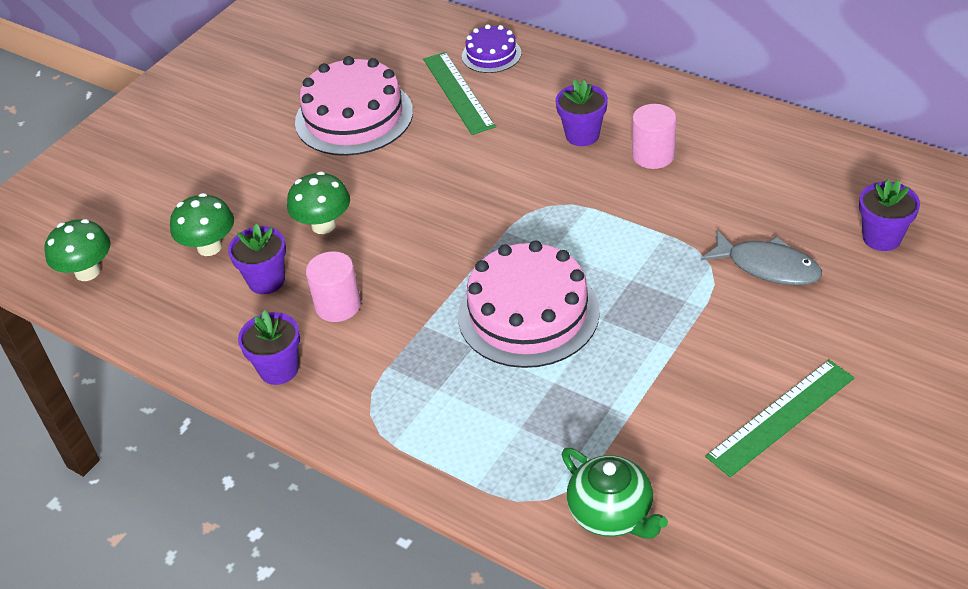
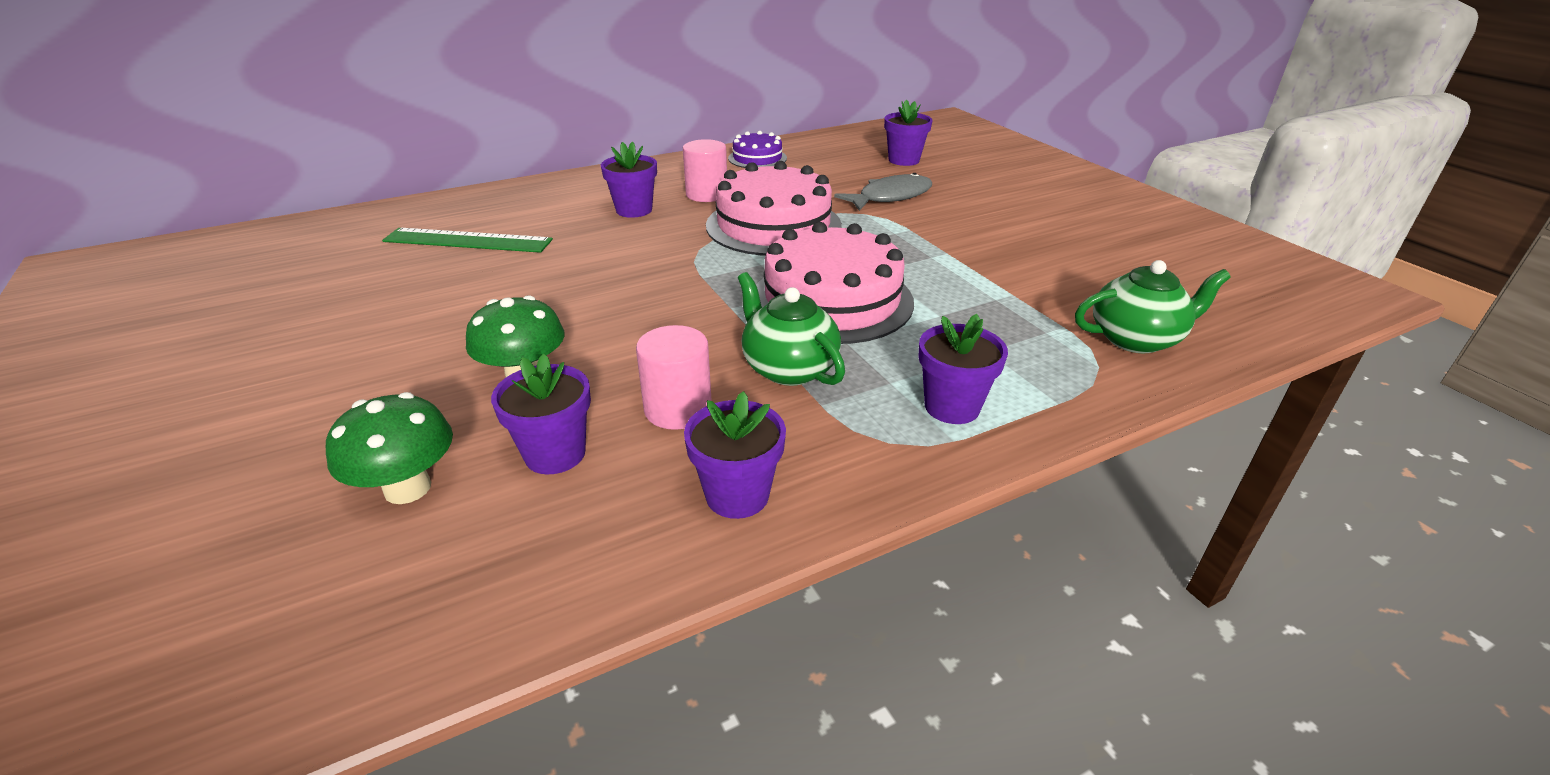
camera: 65 degrees left, 10 degrees down
green mushroom [44,219,111,281] -> none
pink cake [295,56,413,156] -> pink cake moved to [706,161,842,256]
purple cake [462,24,521,73] -> purple cake moved to [728,131,787,168]
green ruler [705,360,854,477] -> none
none -> green teapot [738,272,845,386]
none -> purple flower pot [918,314,1008,424]

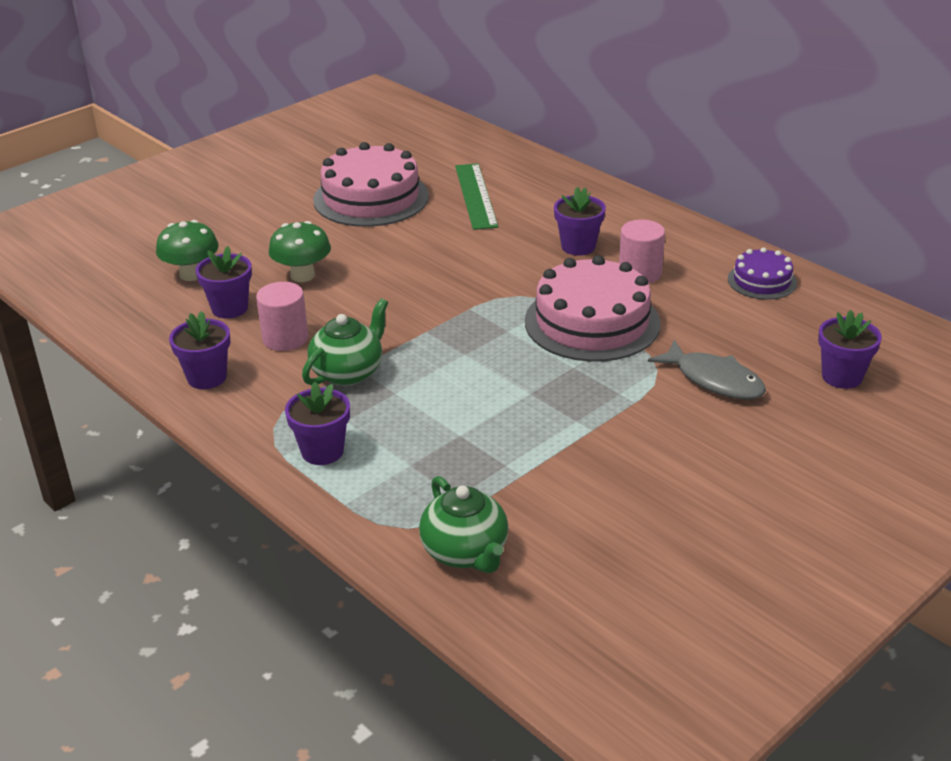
camera: 75 degrees right, 0 degrees up
pink cake [756,222,914,344] -> pink cake moved to [313,142,429,227]

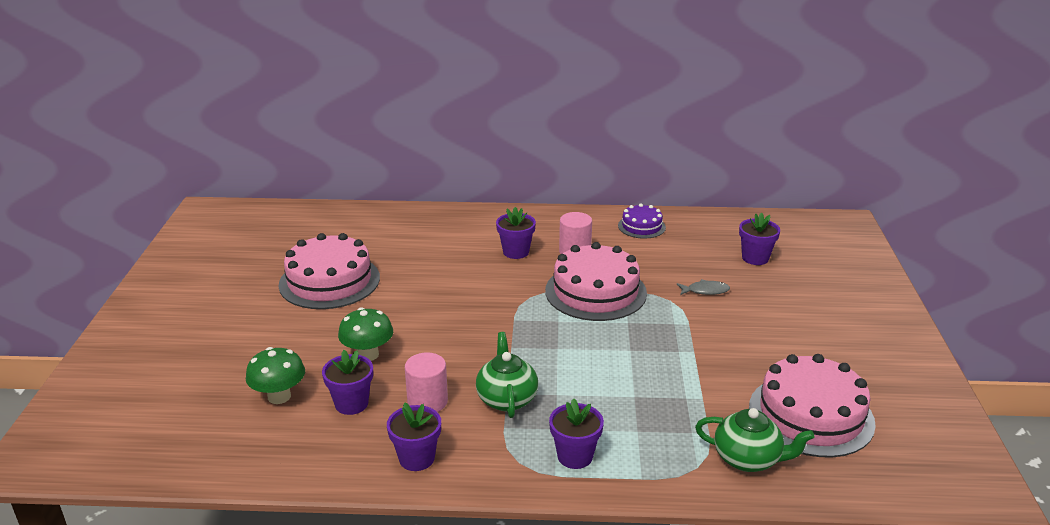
camera: 45 degrees left, 5 degrees down
green ruler [455,163,498,230] -> none
grey fish [648,340,766,400] -> grey fish [677,279,730,295], size x0.61
none -> pink cake [749,354,876,457]

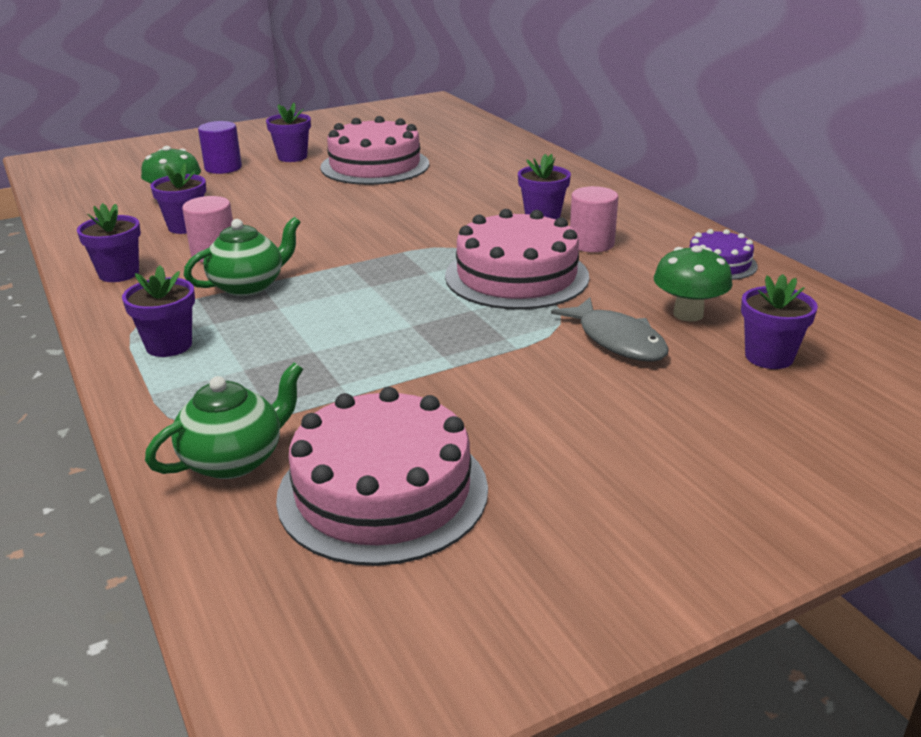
camera: 60 degrees right, 0 degrees up
green mushroom [338,307,393,361] -> green mushroom moved to [654,245,732,322]
grey fish [677,279,730,295] -> grey fish [551,297,669,362], size x1.63
green teapot [695,408,814,472] -> green teapot turned 120 degrees counterclockwise [145,362,303,479]
none -> purple cylinder [198,121,242,174]
none -> purple flower pot [266,103,311,162]

